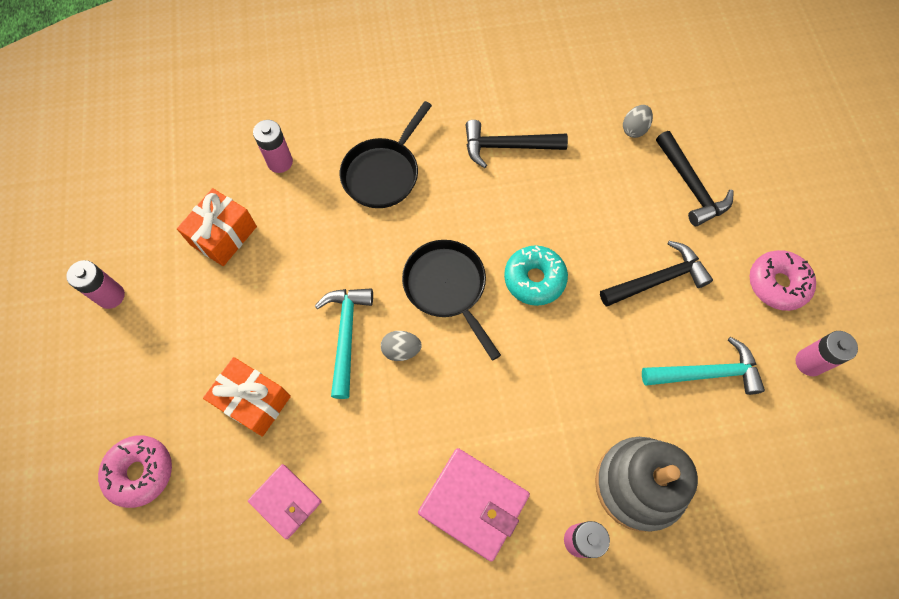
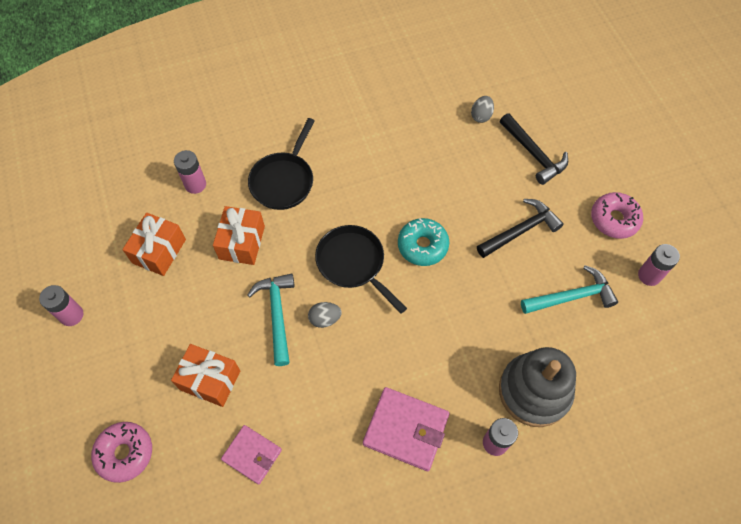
camera: 10 degrees left, 5 degrees down
black hammer [466,120,568,168] -> none
none -> orange gift [213,206,265,265]

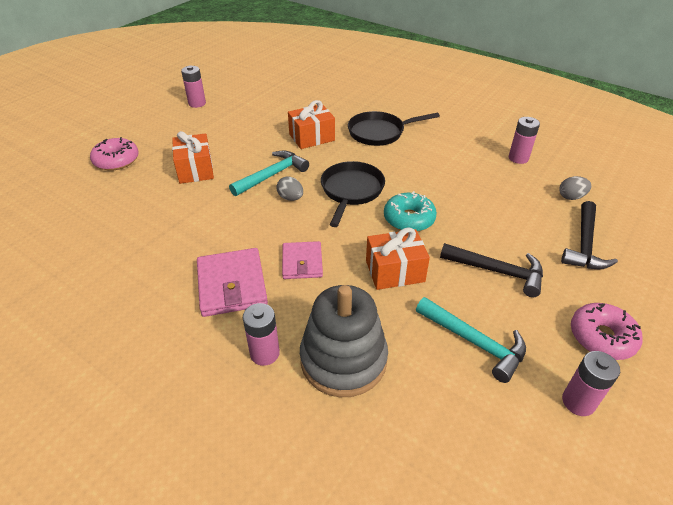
camera: 55 degrees right, 20 degrees down
orange gift [122,213,186,276] -> orange gift moved to [366,227,430,290]
pink battery [174,150,206,194] -> pink battery moved to [509,117,540,164]
pink wallet [221,425,282,485] -> pink wallet moved to [282,241,323,279]

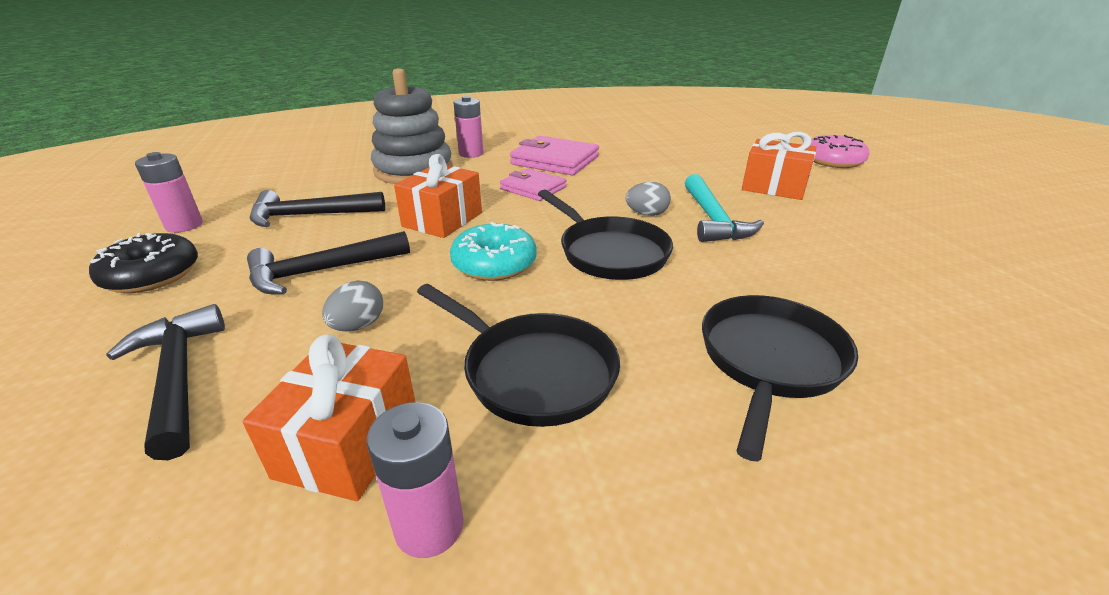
camera: 130 degrees right, 10 degrees down
pink battery [181,65,206,108] -> none
orange gift [288,100,335,149] -> orange gift moved to [242,334,415,501]
turquoise hammer [416,297,526,383] -> black hammer [250,190,385,227]
grey egg [559,176,591,200] -> grey egg moved to [322,280,383,332]
pink donut [571,303,643,360] -> black donut [89,233,198,293]
none -> black pan [417,284,620,427]

